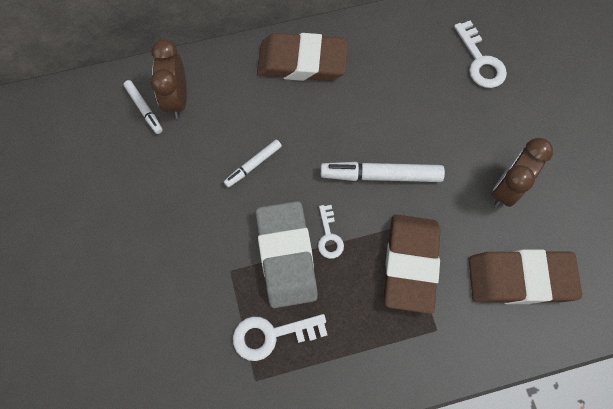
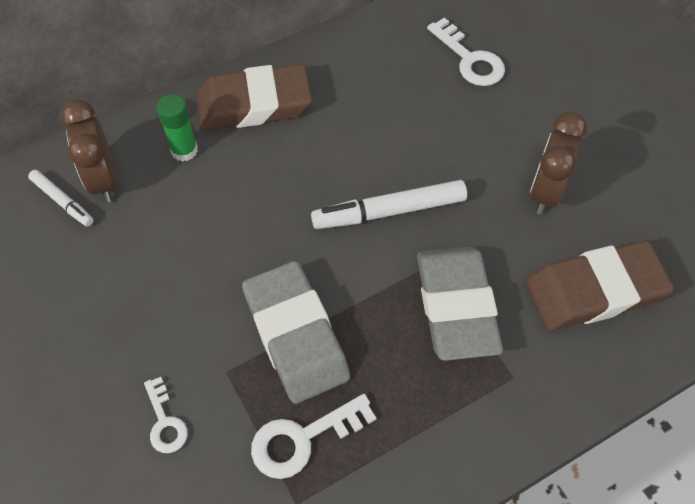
camera: 15 degrees left, 10 degrees down
white marker [224,139,282,188] -> none
white key [318,205,344,259] -> white key moved to [144,377,188,453]
brown eraser [384,215,441,314] -> grey eraser [417,247,503,361]
none -> green glue stick [156,94,198,162]

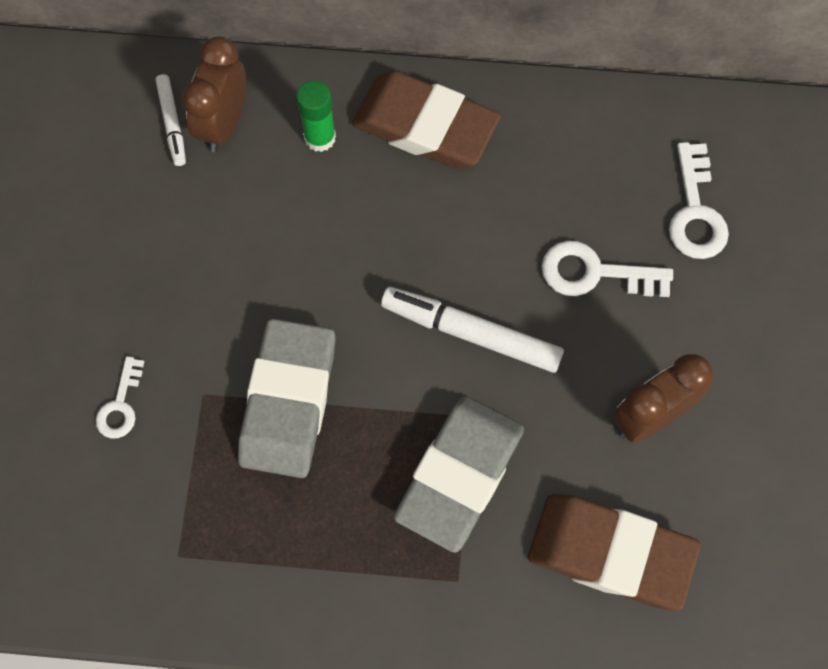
camera: 35 degrees right, 10 degrees up
white key [251,394,376,479] -> white key moved to [542,241,673,297]

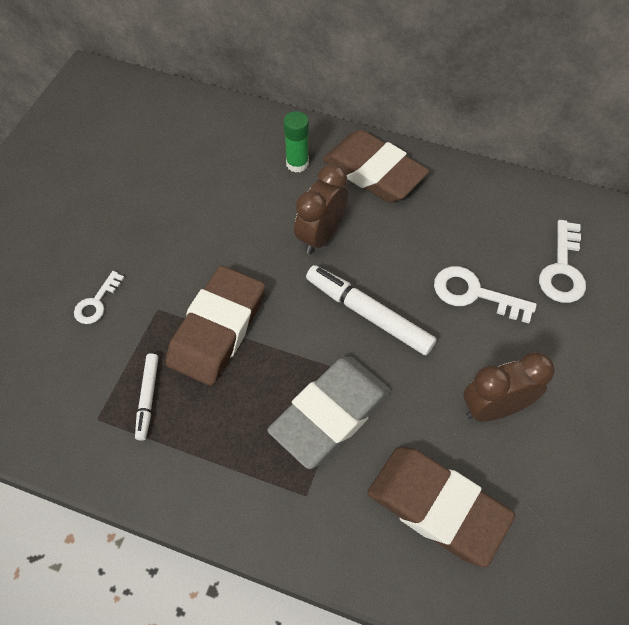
camera: 15 degrees right, 10 degrees down
white marker [156,74,186,166] -> white marker moved to [135,353,159,441]
brown clock [182,36,246,152] -> brown clock moved to [294,164,348,254]
grey eraser [238,319,335,478] -> brown eraser [166,266,265,386]

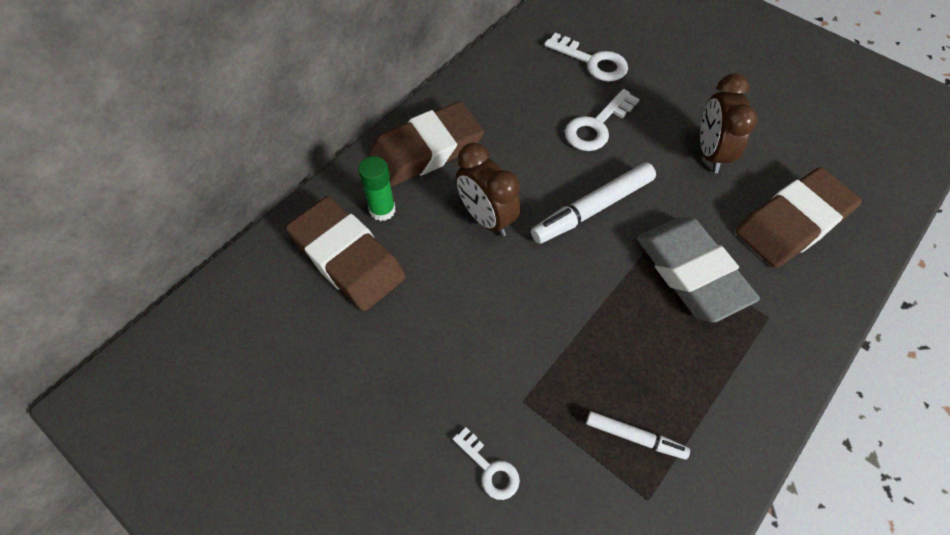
camera: 70 degrees left, 0 degrees up
brown eraser [166,266,265,386] -> brown eraser moved to [286,196,406,311]

